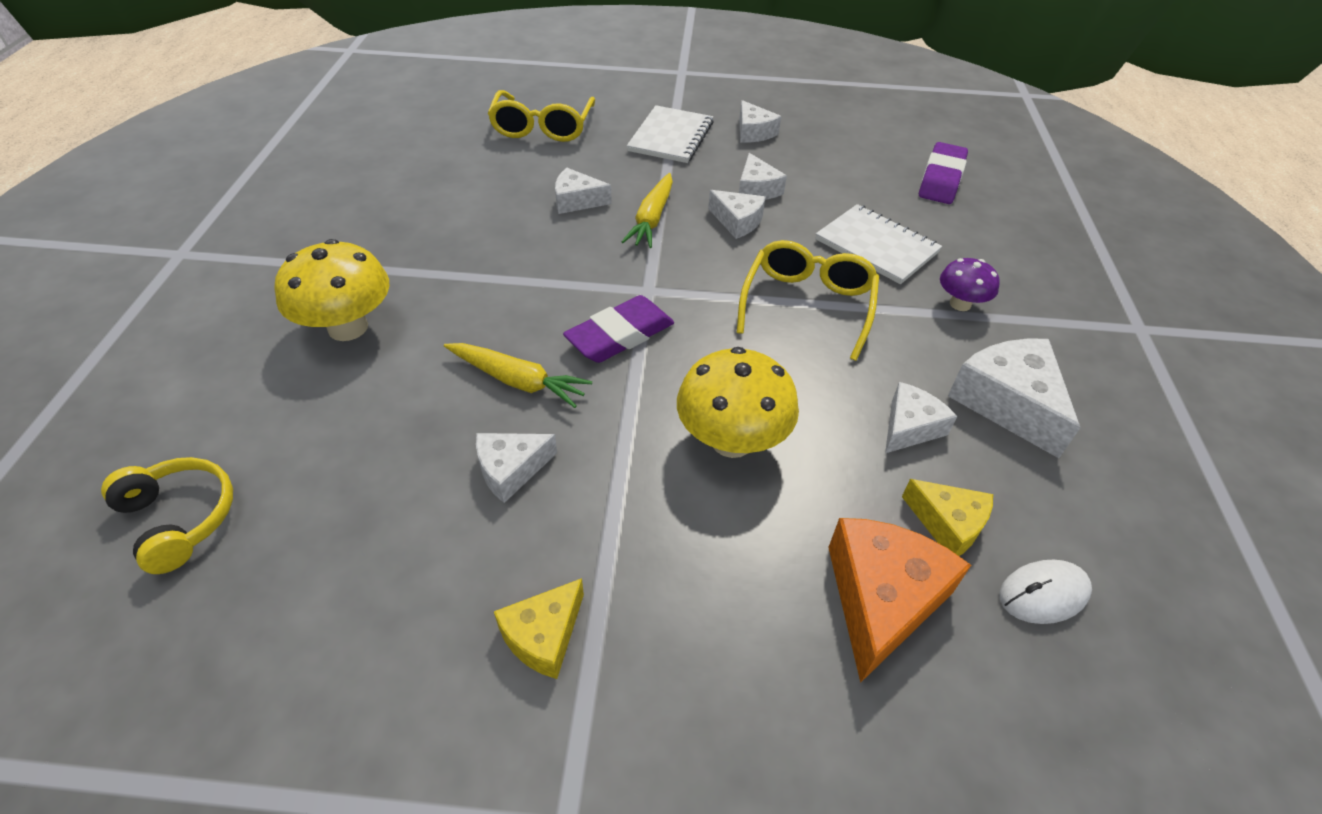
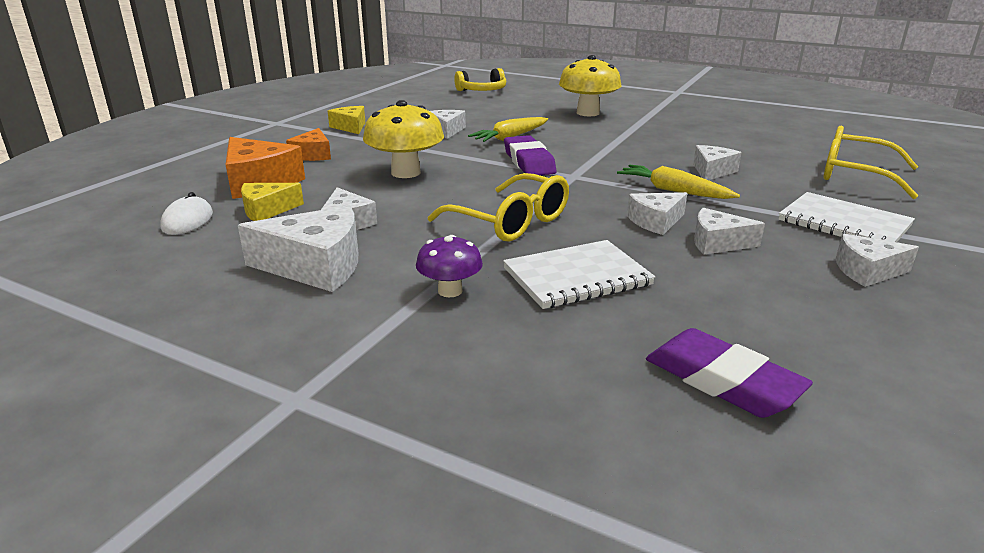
camera: 115 degrees right, 20 degrees down
none -> orange cheese [286,128,331,161]

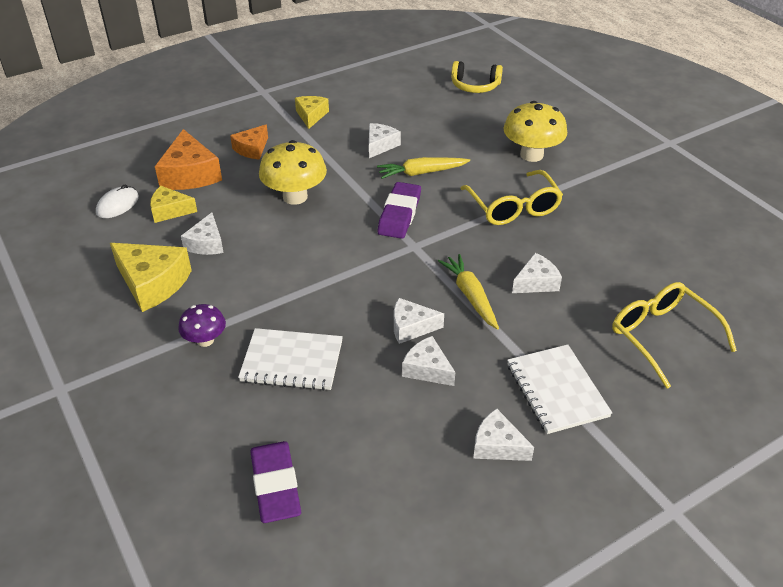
camera: 30 degrees right, 15 degrees up
white cheese [238,206,358,292] -> yellow cheese [110,243,192,312]
yellow glasses [428,173,569,242] -> yellow glasses moved to [460,170,563,225]

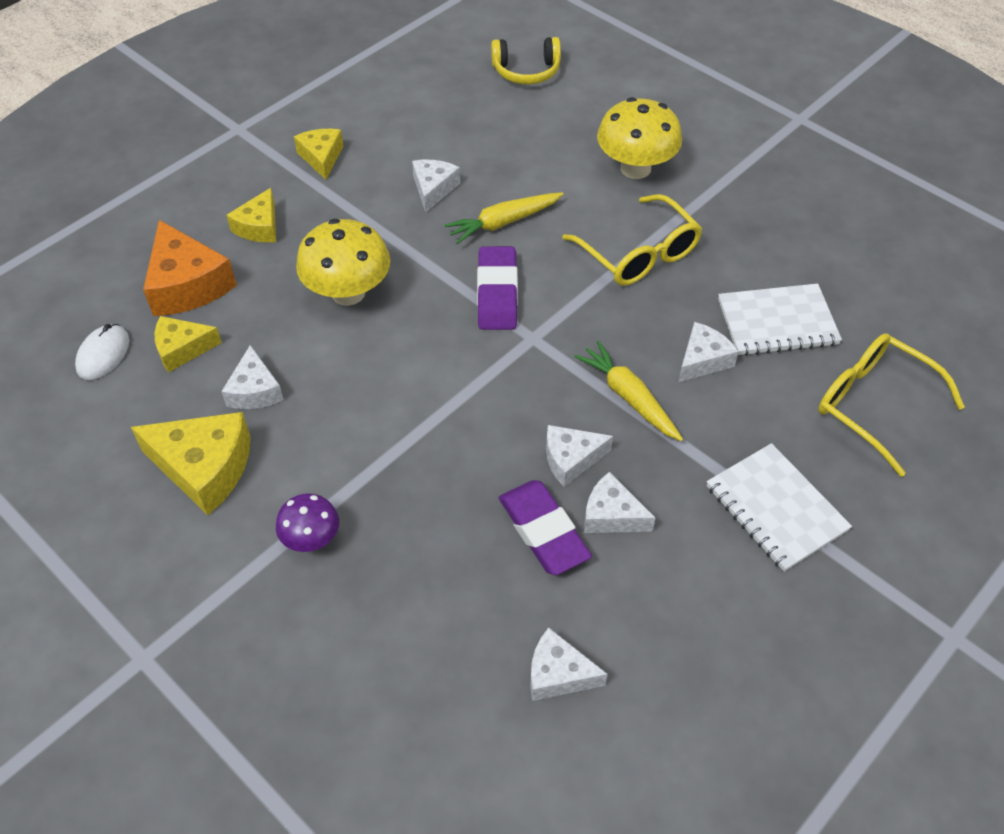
camera: 15 degrees left, 10 degrees up
orange cheese [230,124,268,160] -> yellow cheese [226,188,276,242]
white notebook [238,328,343,391] -> white notebook moved to [718,283,842,356]
purple eraser [250,441,301,523] -> purple eraser moved to [499,480,592,575]
white cheese [473,409,534,461] -> white cheese moved to [530,628,608,701]

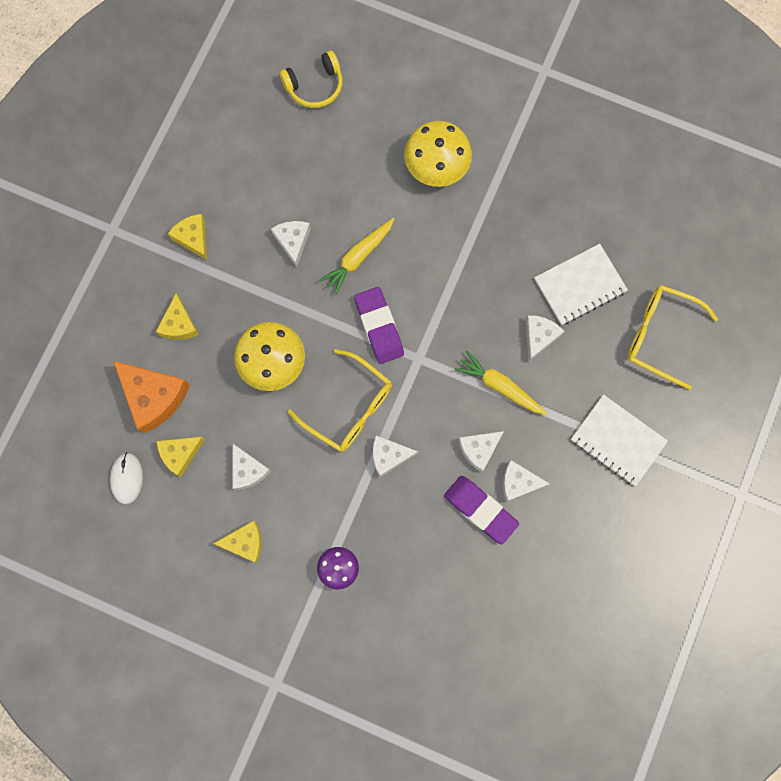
camera: 20 degrees left, 25 degrees up
yellow cheese [131,412,251,515] -> yellow cheese [213,521,261,563], size x0.61
white cheese [530,628,608,701] -> white cheese moved to [373,435,418,477]
yellow glasses [562,194,702,286] -> yellow glasses moved to [288,349,392,452]

